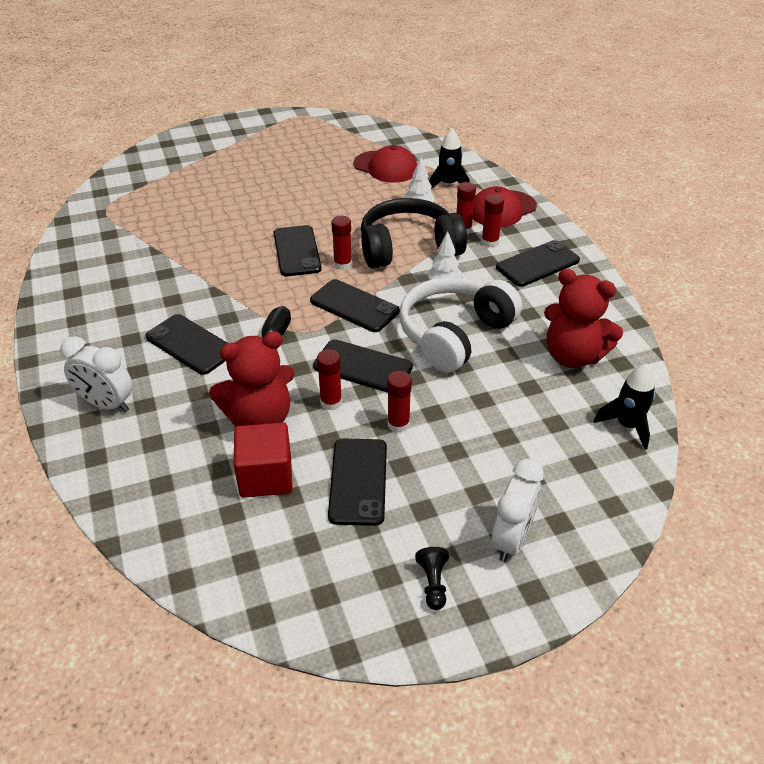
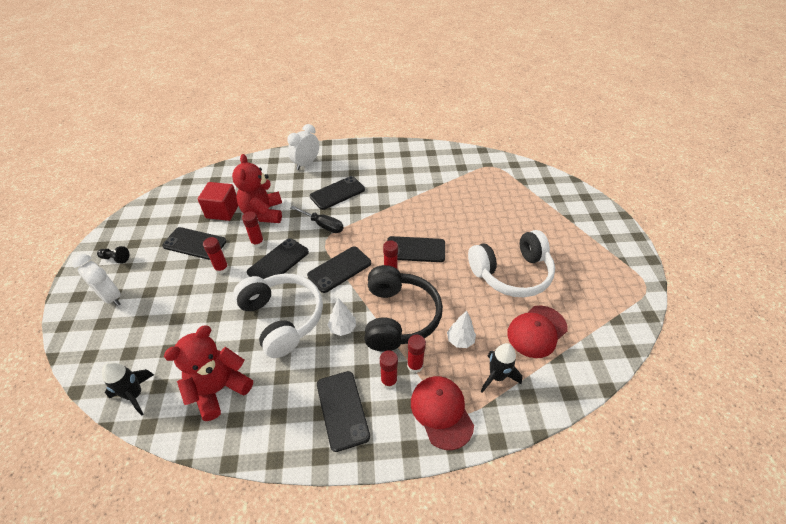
camera: 105 degrees right, 5 degrees up
none -> white headphones [468,230,555,297]

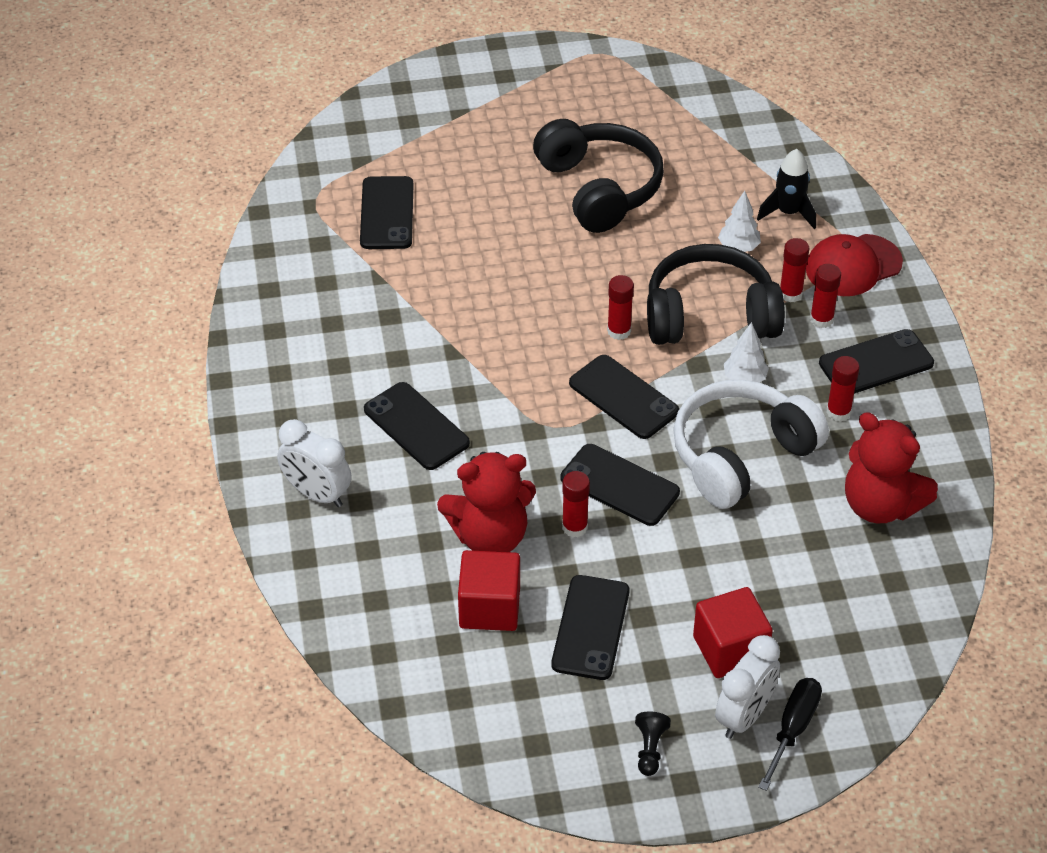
camera: 95 degrees left, 0 degrees up
black rocket [102,362,154,416] -> none
red glue stick [203,237,229,274] -> red glue stick moved to [827,356,859,421]
black screwdriver [291,206,344,233] -> black screwdriver moved to [758,678,822,791]
black phone [387,236,445,262] -> black phone moved to [360,176,413,249]
white headphones [468,230,555,297] -> black headphones [533,119,664,233]
red cap [507,306,568,358] -> none
none -> red cube [693,587,773,678]

